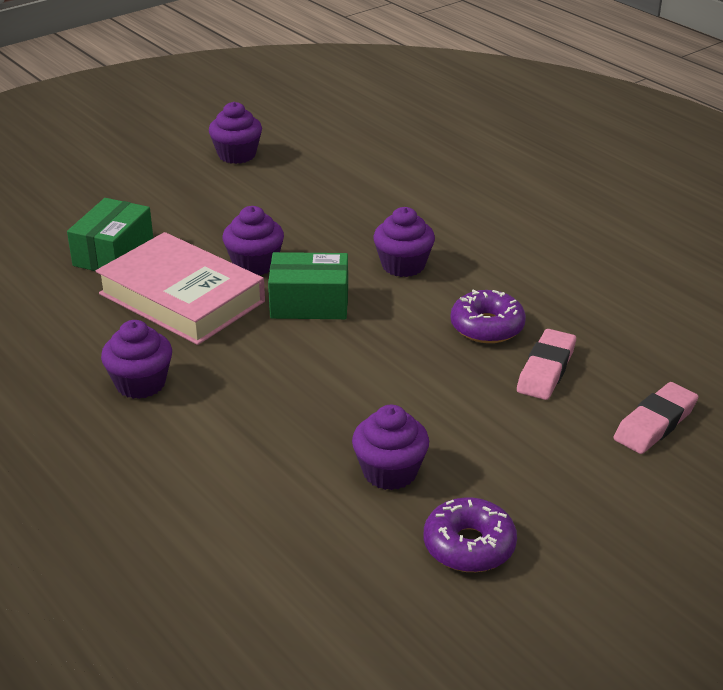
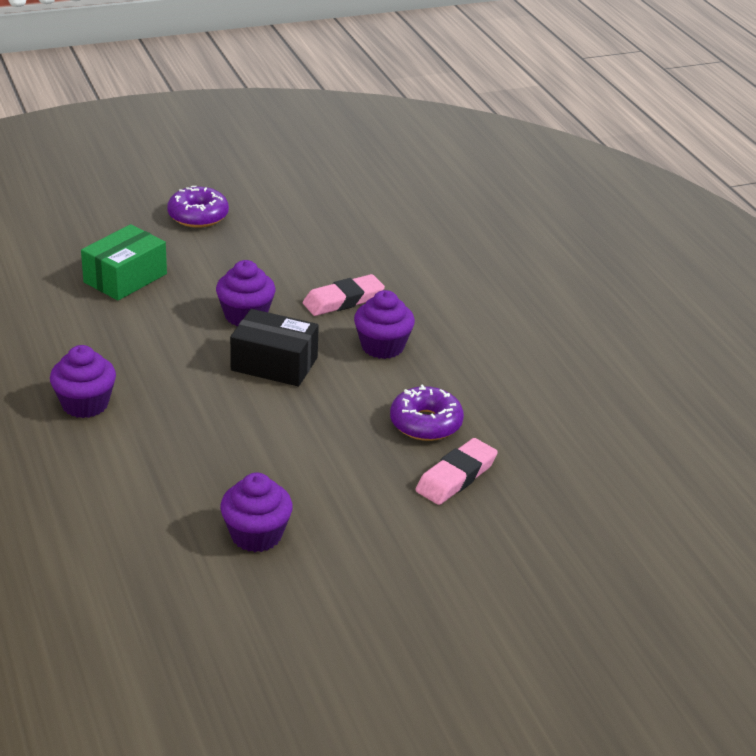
camera: 15 degrees right, 0 degrees up
pink book [96,232,265,345] -> none
purple cupcake [209,102,262,164] -> none
green box [268,252,348,319] -> black box [230,309,319,386]
purple donut [424,497,517,572] -> purple donut moved to [167,186,229,228]
pink eraser [613,382,698,454] -> pink eraser moved to [303,274,385,316]

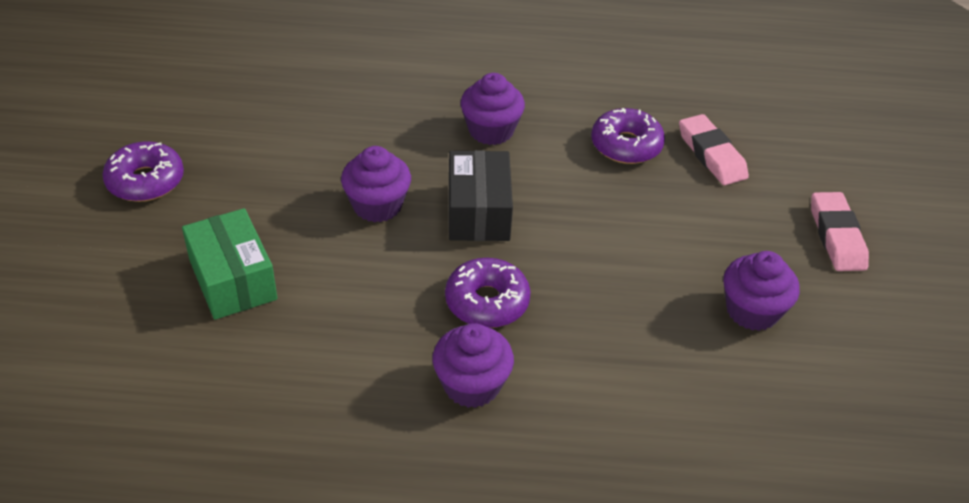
camera: 65 degrees left, 10 degrees up
black box [230,309,319,386] -> black box turned 45 degrees counterclockwise [449,150,513,241]
pink eraser [303,274,385,316] -> pink eraser moved to [811,192,869,271]
none -> purple donut [445,258,531,328]

